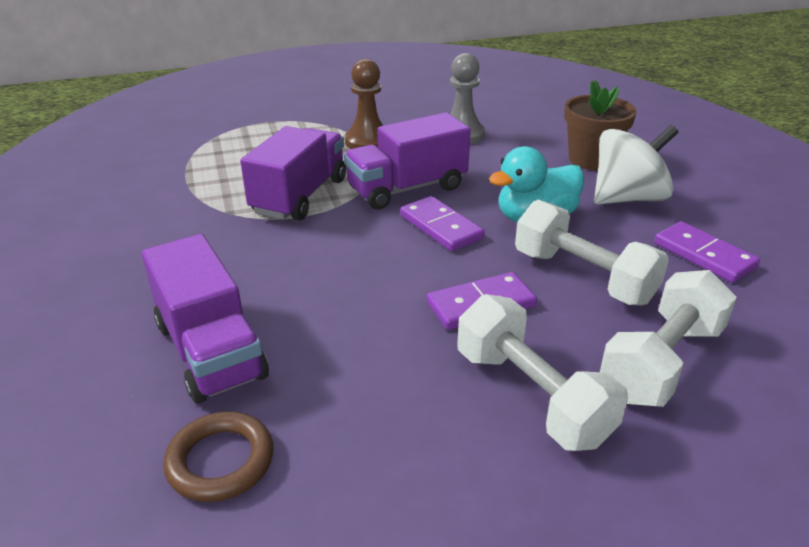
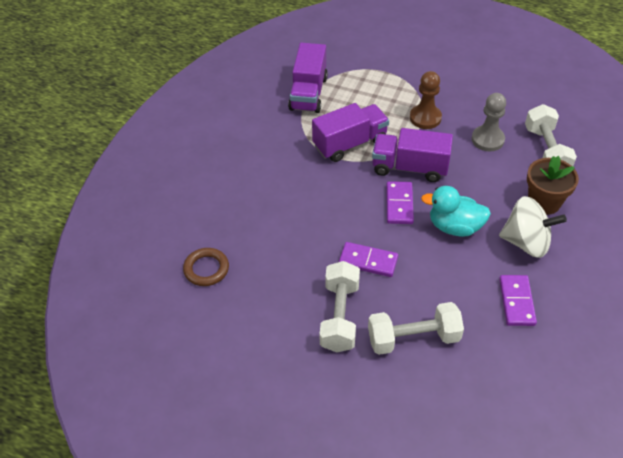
camera: 40 degrees right, 15 degrees up
purple truck [142,234,269,404] -> purple truck moved to [288,43,328,113]
white dumbbell [515,200,669,305] -> white dumbbell moved to [525,104,577,166]

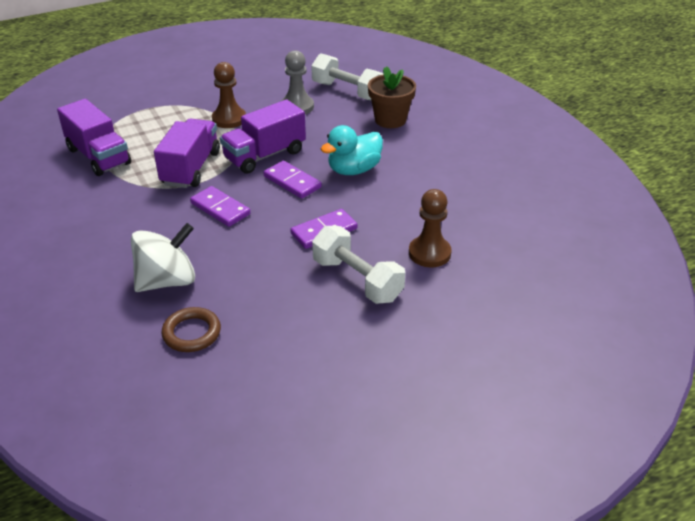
camera: 50 degrees left, 10 degrees down
white dumbbell [368,302,464,355] -> brown pawn [409,189,452,267]
white spinning top [499,196,567,258] -> white spinning top moved to [131,223,195,292]
purple domino [499,275,537,326] -> purple domino moved to [190,186,250,227]

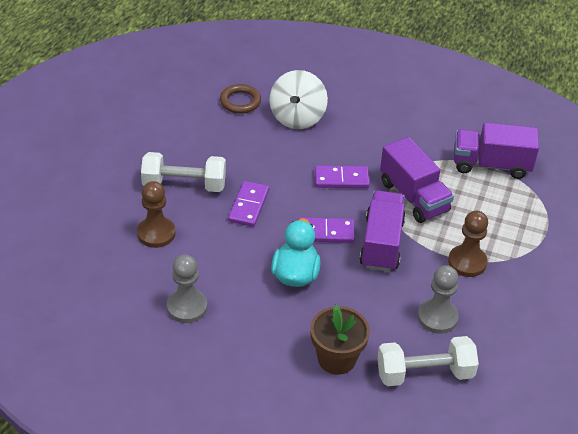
camera: 135 degrees right, 5 degrees up
none -> grey pawn [167,254,207,323]

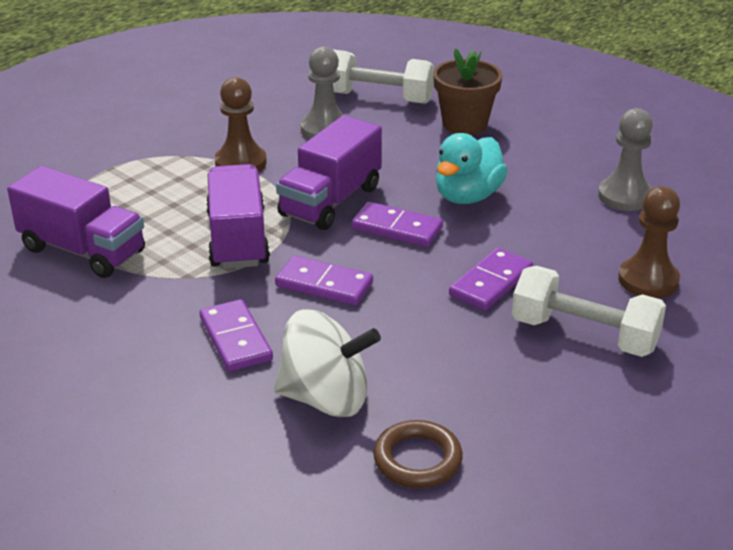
camera: 155 degrees left, 10 degrees down
white spinning top [269,70,328,129] -> white spinning top turned 60 degrees clockwise [274,309,381,417]
none -> purple domino [200,299,273,371]

